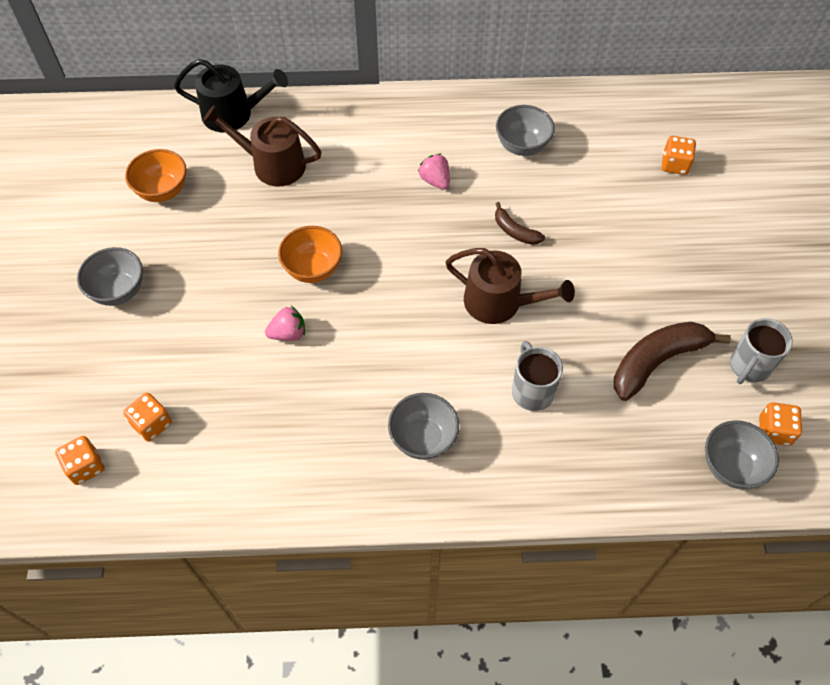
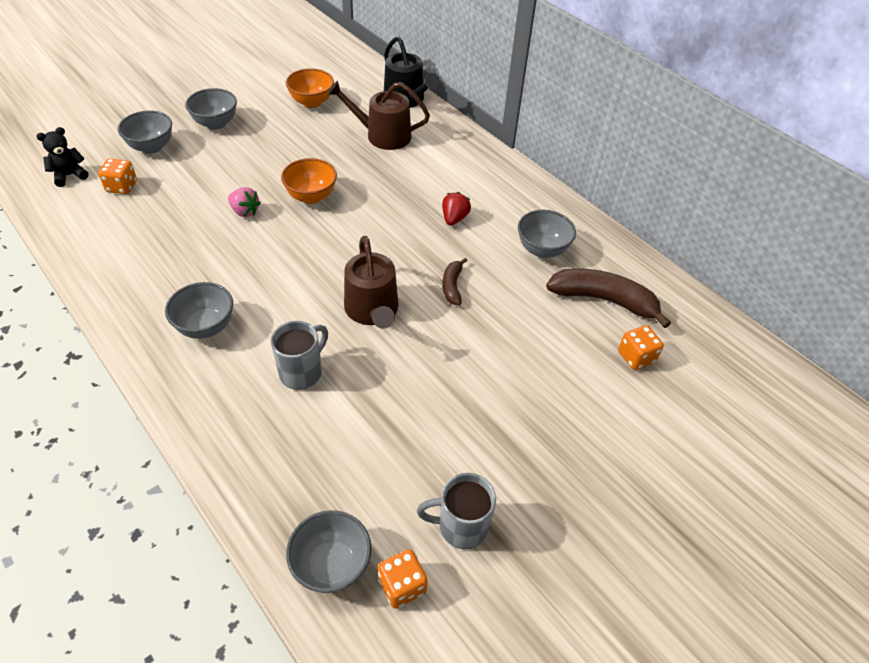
camera: 50 degrees right, 10 degrees down
orange dice [55,436,104,485] -> black teddy bear [36,127,89,187]
brown watering can [203,105,321,187] -> brown watering can turned 60 degrees counterclockwise [327,81,430,150]
pink strawberry [418,154,450,190] -> red strawberry [442,192,471,226]
brown banana [614,322,731,401] -> brown banana moved to [546,268,671,328]
none -> grey bowl [117,110,172,154]

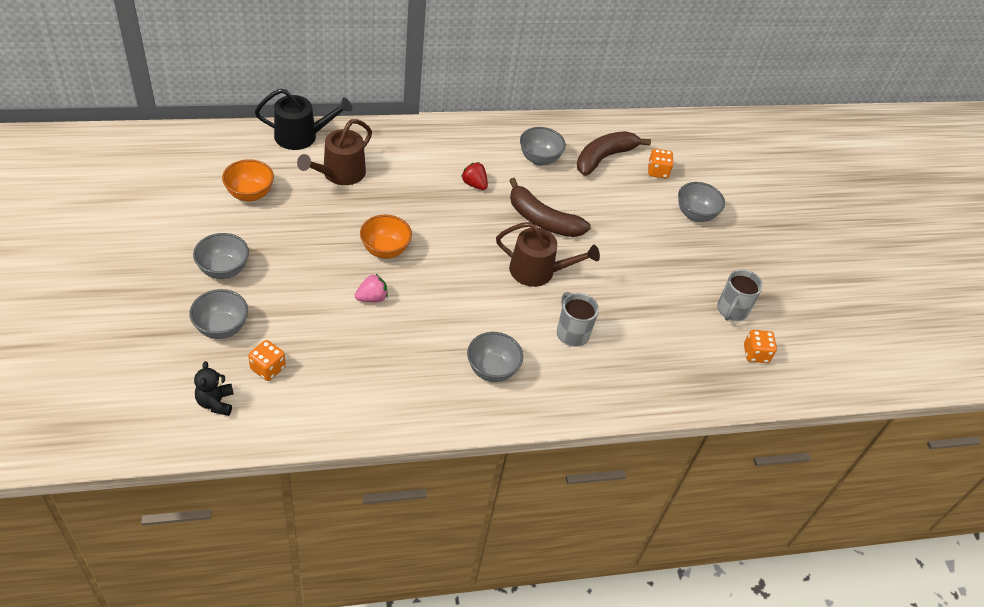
camera: 65 degrees left, 0 degrees up
grey bowl [286,510,371,593] -> grey bowl moved to [678,182,725,222]
brown banana [442,258,467,305] -> brown banana [509,178,591,237], size x1.93

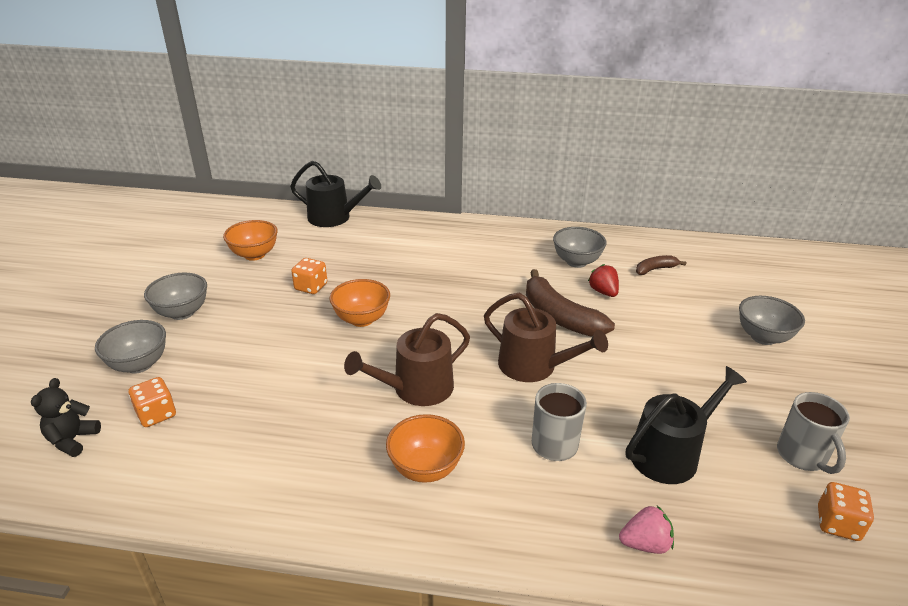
camera: 25 degrees right, 15 degrees down
brown watering can [297,119,372,185] -> brown watering can moved to [344,313,470,406]
pink strawberry [355,274,388,302] -> pink strawberry moved to [619,506,674,554]
red strawberry [461,162,488,190] -> red strawberry moved to [588,264,619,297]
grey bowl [467,332,523,382] -> orange bowl [386,414,465,483]
brown banana [577,131,651,176] -> brown banana [636,255,686,275], size x0.52
orange dice [648,149,674,179] -> orange dice moved to [291,258,327,294]
grey mug [717,269,763,321] -> grey mug turned 60 degrees counterclockwise [777,392,850,474]
none -> black watering can [626,366,747,484]

